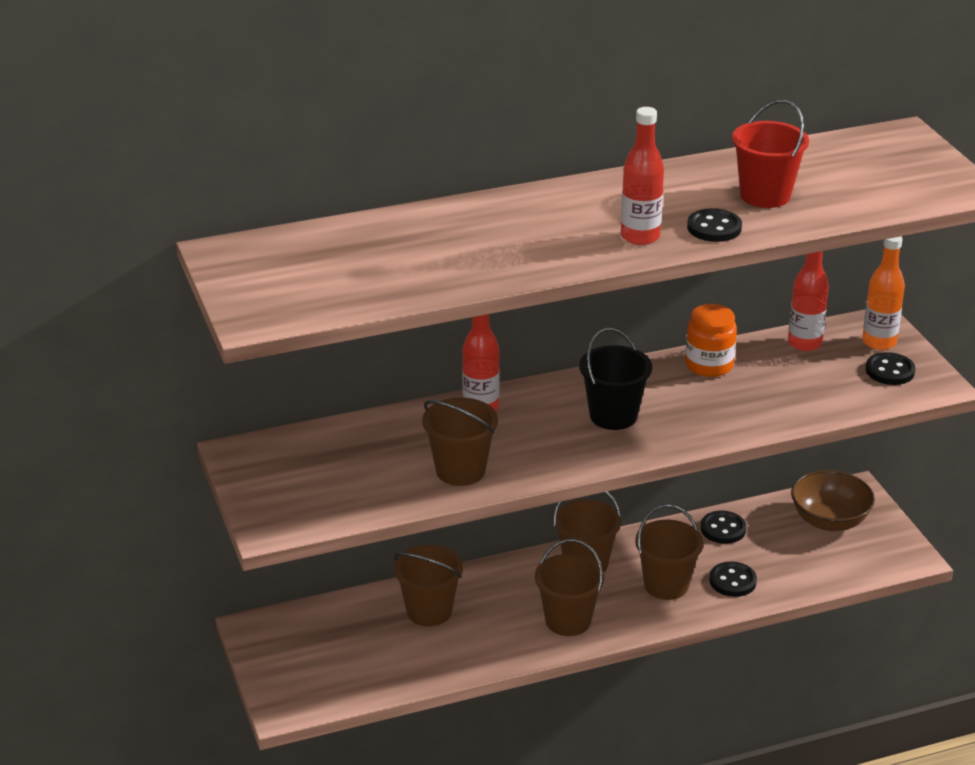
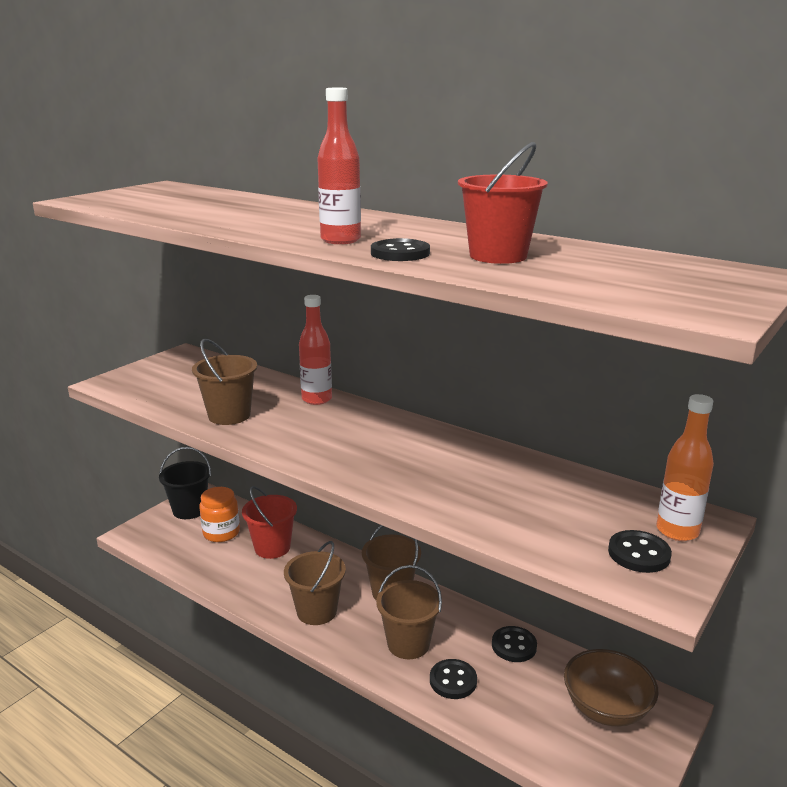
camera: 55 degrees right, 10 degrees down
brown bucket [394,545,463,627] -> red bucket [242,486,297,559]
black bucket [579,328,652,430] -> black bucket moved to [159,447,211,519]
orange jar [685,304,737,377] -> orange jar moved to [199,487,240,542]
red bottle [788,251,829,351] -> none

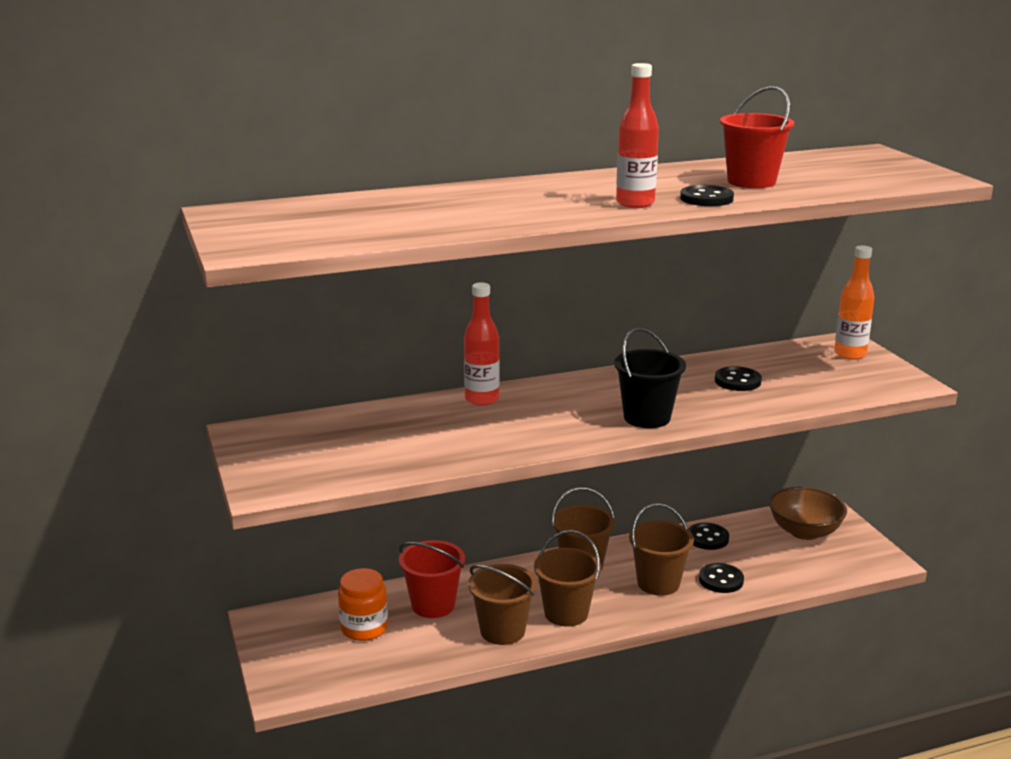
camera: 55 degrees left, 0 degrees up
black bucket [159,447,211,519] -> black bucket moved to [614,327,686,428]
brown bucket [192,339,257,425] -> brown bucket moved to [468,564,537,645]
black button [608,530,672,573] -> black button moved to [715,366,762,391]

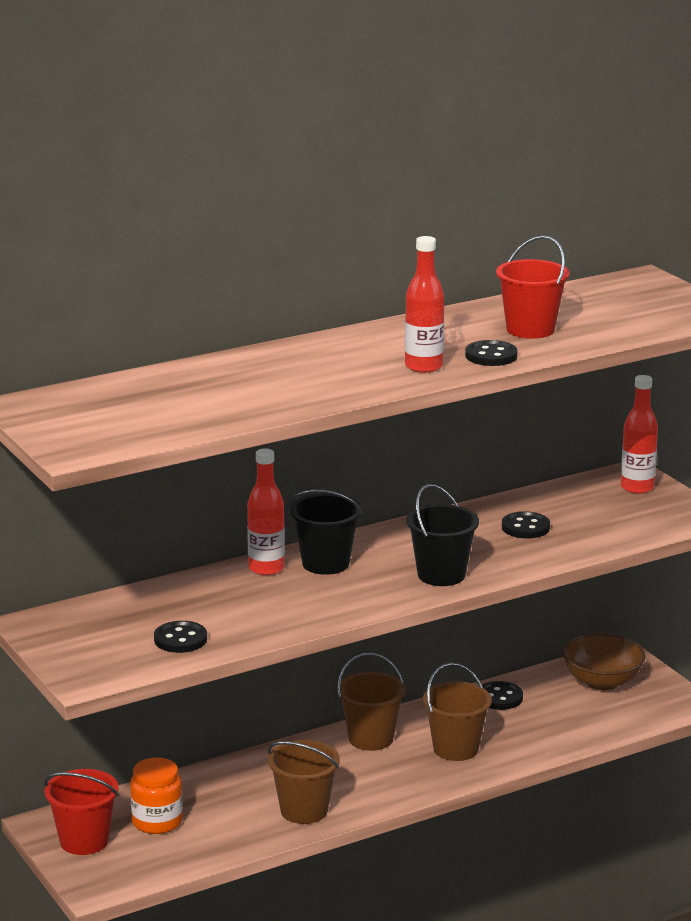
camera: 10 degrees left, 0 degrees up
red bucket [399,540,465,618] -> red bucket moved to [44,769,118,855]
brown bucket [534,530,601,627] -> none
black button [699,563,744,593] -> black button moved to [154,621,207,653]
orange bottle [834,245,874,360] -> red bottle [621,375,658,494]
none -> black bucket [289,490,363,575]

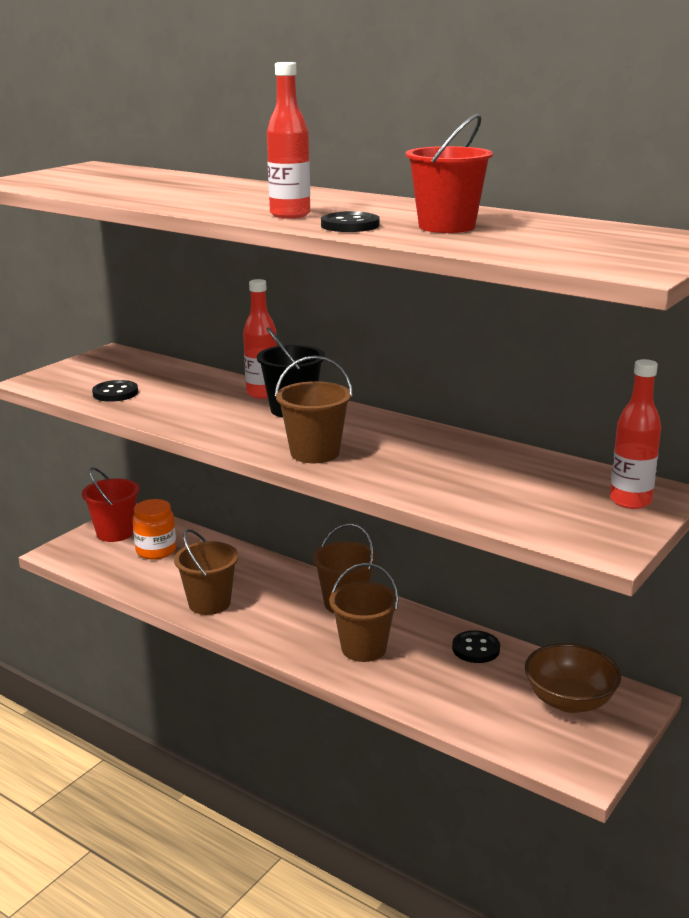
camera: 65 degrees right, 0 degrees up
black bucket [406,484,479,586] -> brown bucket [275,356,353,463]
black button [502,511,550,539] -> none

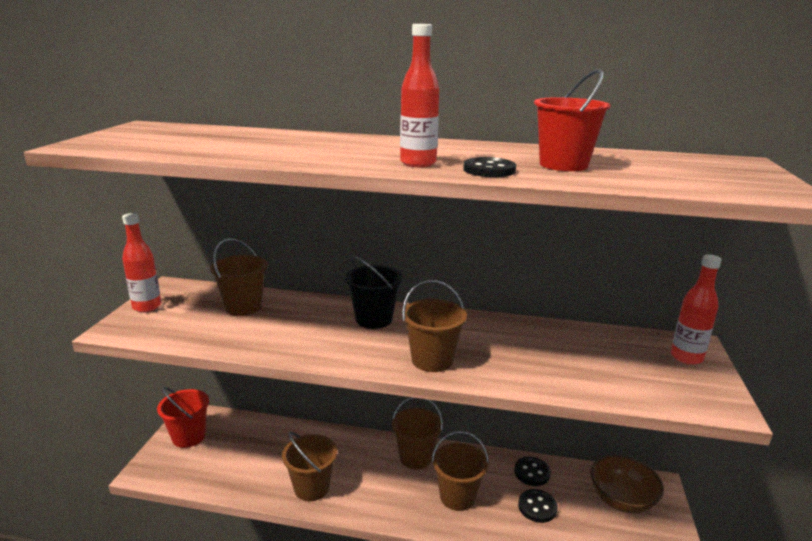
camera: 25 degrees left, 0 degrees up
black button [92,380,138,402] -> black button moved to [518,489,558,523]
orange jar [132,499,177,560] -> none
red bottle [243,279,277,399] -> red bottle moved to [122,213,161,312]
none -> brown bucket [210,238,268,316]

